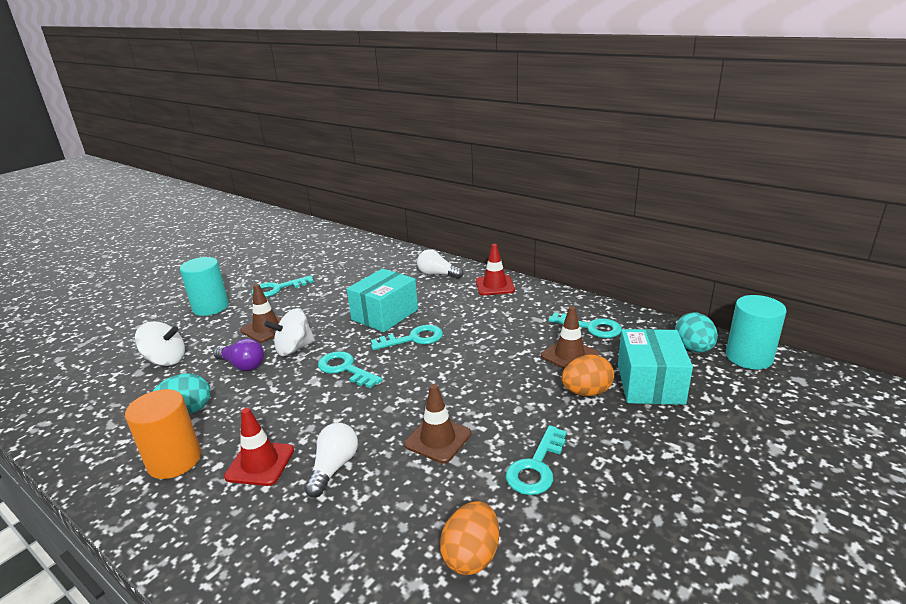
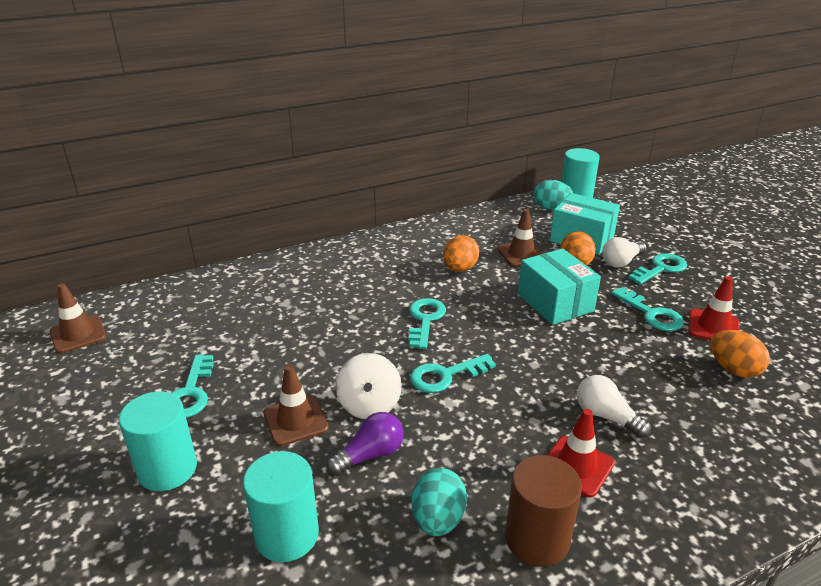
camera: 65 degrees left, 5 degrees up
orange cylinder [125,389,201,479] -> brown cylinder [505,455,582,567]
white spinning top [135,321,185,366] -> turquoise cylinder [243,451,319,562]
turquoise box [347,269,418,332] -> turquoise box moved to [518,249,601,325]
brown traffic cone [404,384,471,463] -> brown traffic cone moved to [50,283,107,354]
white light bulb [417,249,463,279] -> white light bulb moved to [602,237,647,268]
red traffic cone [476,244,515,296] -> red traffic cone moved to [688,276,739,340]
turquoise key [548,313,622,338] -> turquoise key moved to [629,253,687,285]
none -> orange egg [443,235,479,272]

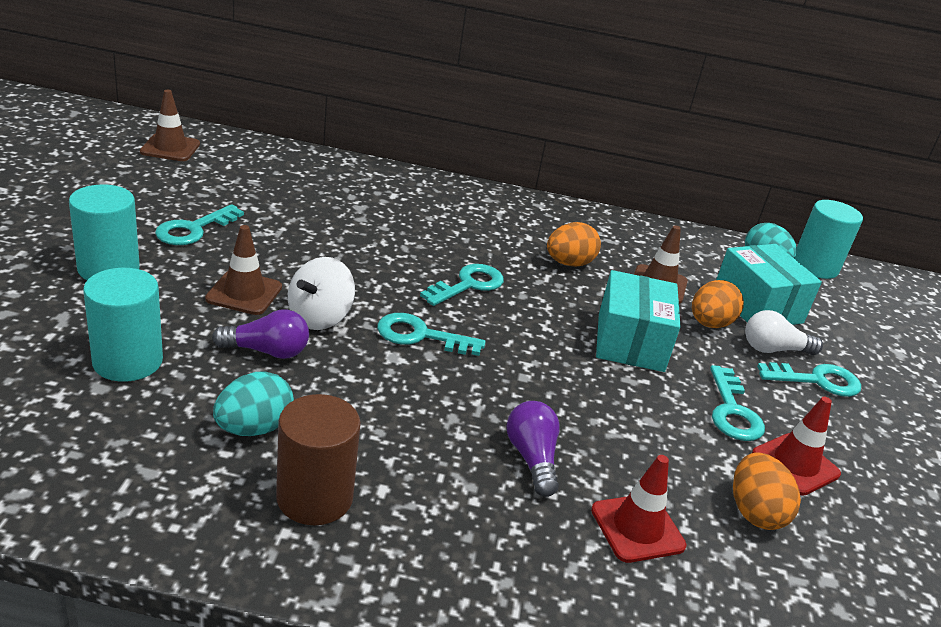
camera: 30 degrees right, 0 degrees up
red traffic cone [547,409,615,498] -> red traffic cone moved to [591,455,686,563]
white light bulb [577,375,651,438] -> purple light bulb [506,401,560,497]

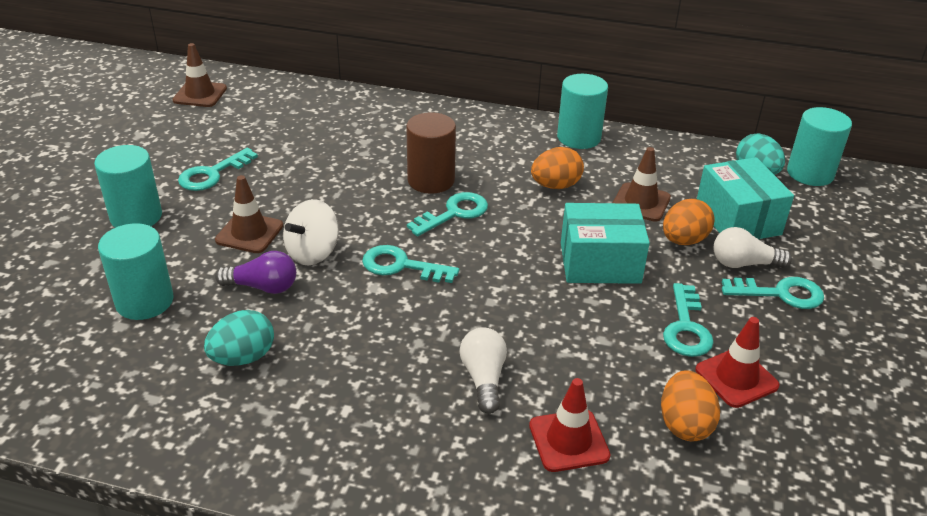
camera: 10 degrees right, 5 degrees up
brown cylinder [276,394,361,525] -> brown cylinder moved to [406,112,456,194]
purple light bulb [506,401,560,497] -> white light bulb [460,327,507,414]
turquoise box [596,270,680,372] -> turquoise box turned 75 degrees clockwise [561,203,650,284]
none -> turquoise cylinder [557,74,608,149]

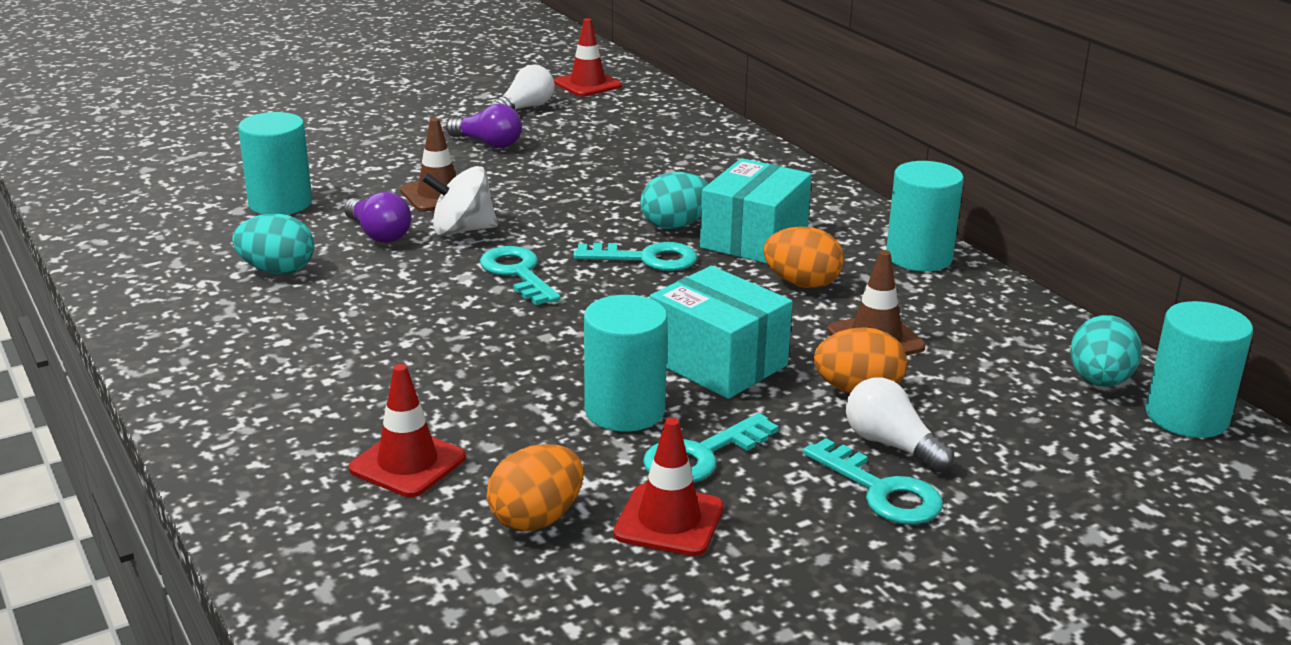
camera: 45 degrees right, 10 degrees down
turquoise cylinder [94,145,162,228] -> turquoise cylinder moved to [584,295,668,432]
brown traffic cone [172,43,227,107] -> red traffic cone [554,18,622,97]
turquoise key [178,148,258,191] -> purple light bulb [446,104,522,148]
brown cylinder [406,112,456,194] -> turquoise egg [640,172,709,229]
white light bulb [460,327,507,414] -> white light bulb moved to [490,65,555,110]
turquoise box [697,157,794,239] -> turquoise box moved to [700,158,812,264]

